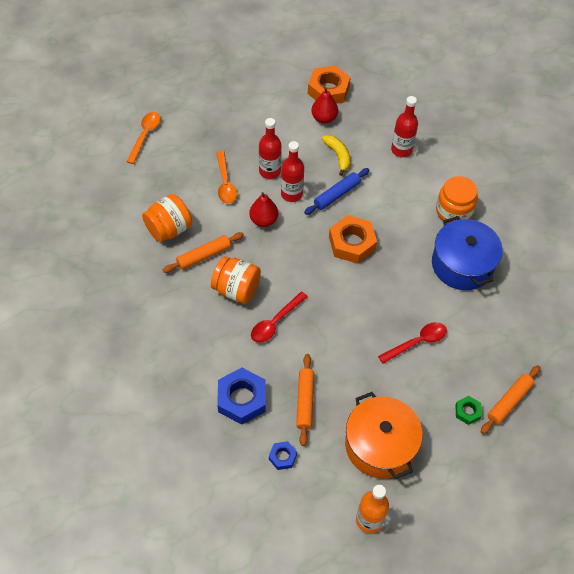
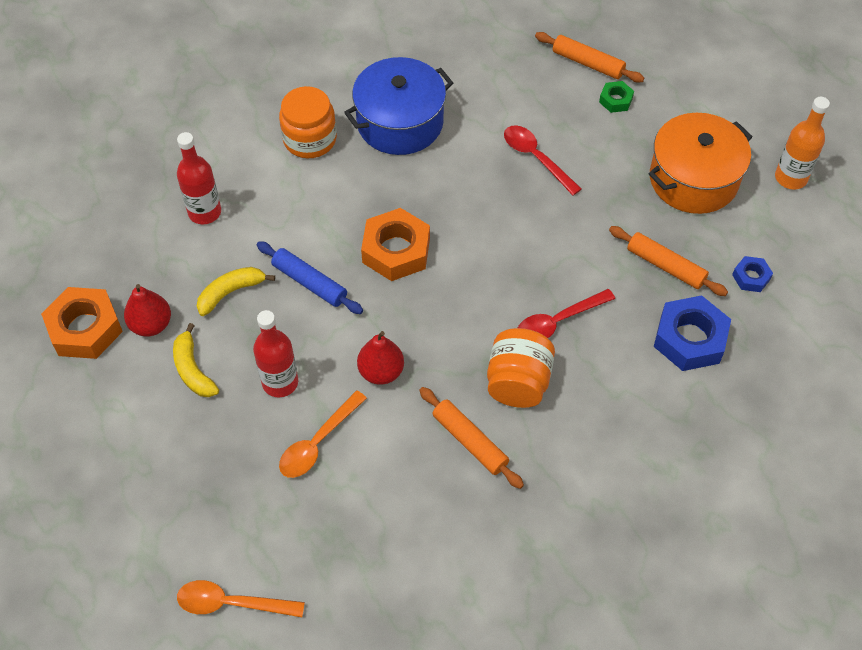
camera: 100 degrees left, 0 degrees up
orange jar [142,194,192,242] -> none
orange spoon [216,151,237,204] -> orange spoon turned 150 degrees clockwise [279,390,367,478]
red spoon [251,292,308,343] -> red spoon turned 120 degrees clockwise [518,289,615,338]
red bottle [281,141,304,202] -> none
orange rolling pin [296,354,314,446] -> orange rolling pin turned 45 degrees clockwise [609,226,728,296]
none -> yellow banana [173,323,219,397]

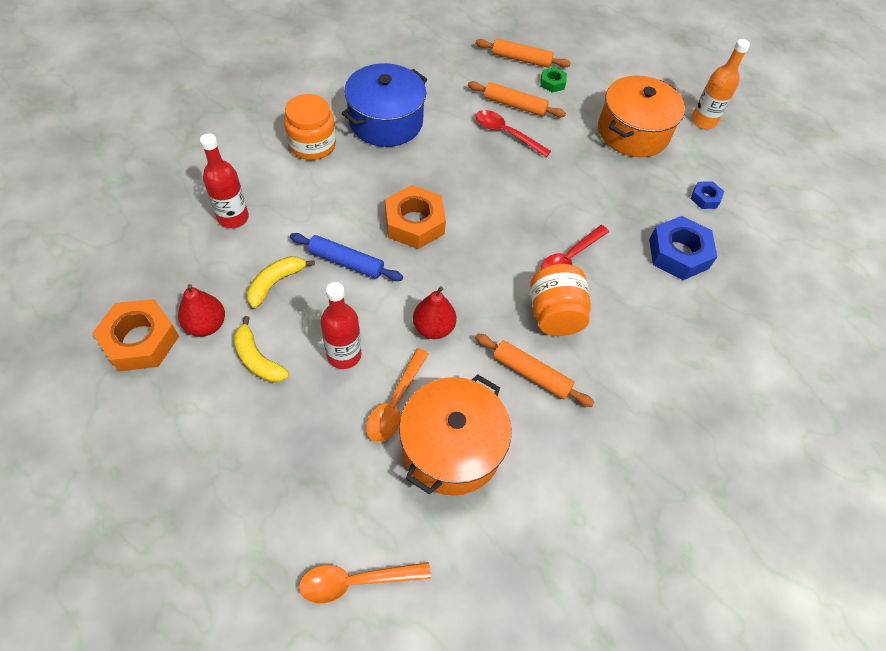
camera: 20 degrees left, 0 degrees up
orange rolling pin [609,226,728,296] -> orange rolling pin moved to [468,81,566,117]
none -> orange pot [399,374,511,496]

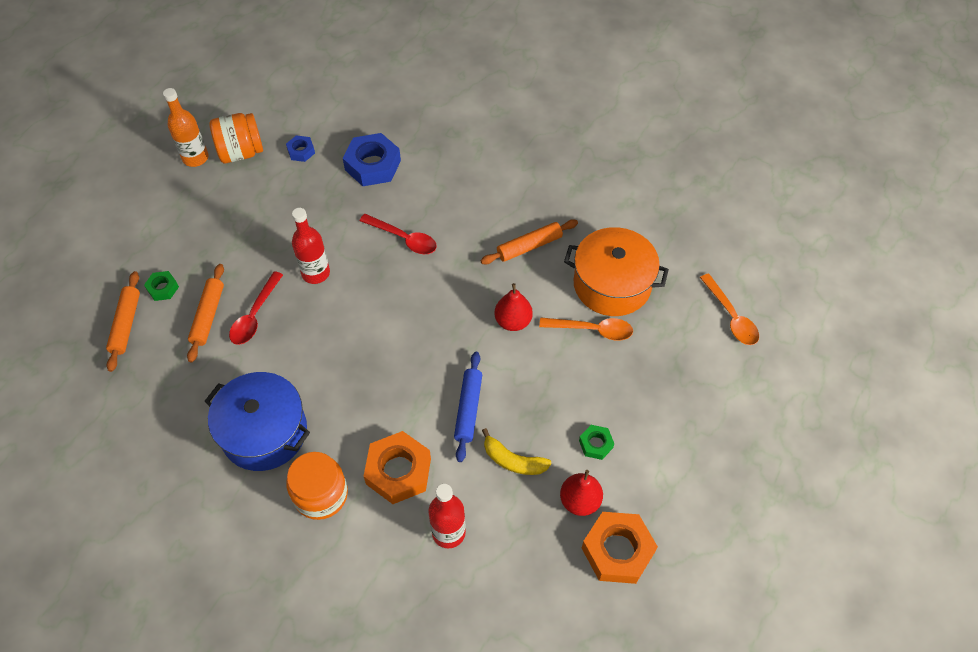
camera: 100 degrees left, 0 degrees up
yellow banana [234,316,289,382] -> green nut [579,425,614,460]
red bottle [320,282,362,369] -> red bottle moved to [292,208,330,284]
orange nut [385,185,446,249] -> orange nut moved to [364,431,431,504]
orange rolling pin [475,334,594,407] -> orange rolling pin turned 45 degrees clockwise [480,219,578,264]
orange jar [530,264,591,336] -> orange jar moved to [209,113,263,163]
orange pot [598,75,685,157] -> none

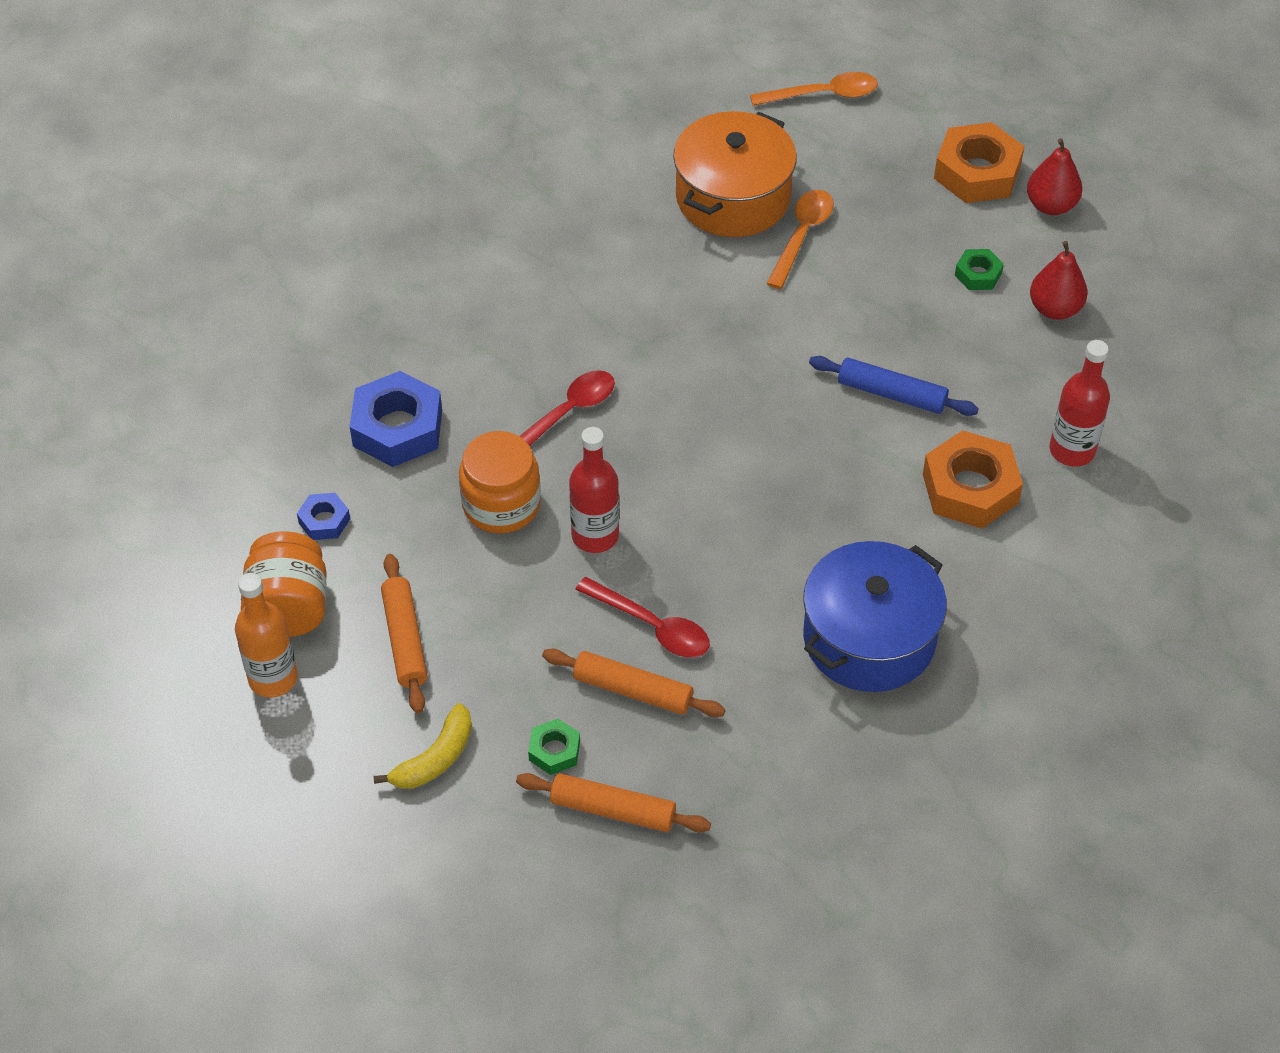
camera: 75 degrees left, 5 degrees down
orange jar [286,452,348,520] -> orange jar moved to [459,431,541,534]
orange rolling pin [480,219,578,264] -> orange rolling pin moved to [381,554,428,713]
yellow banana [482,428,552,475] -> yellow banana moved to [374,703,472,789]
red pear [494,283,533,331] -> red pear moved to [1027,138,1082,215]
orange nut [582,512,658,584] -> orange nut moved to [934,122,1024,203]

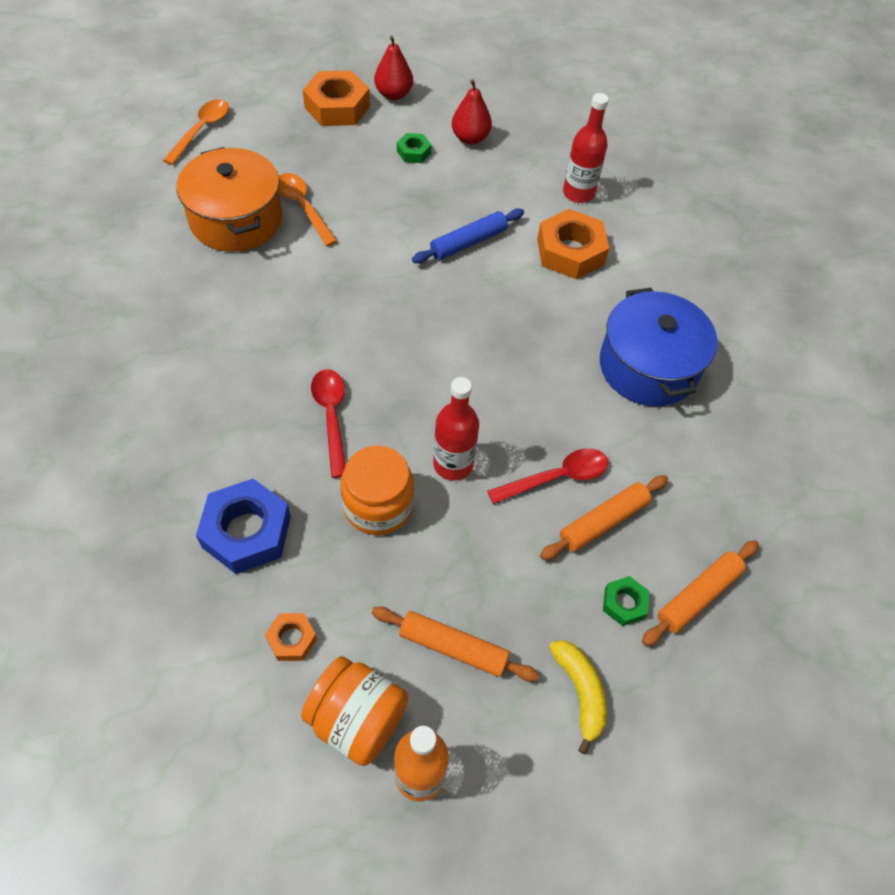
camera: 60 degrees left, 5 degrees up
blue nut [297,493,350,540] -> orange nut [265,613,317,661]

